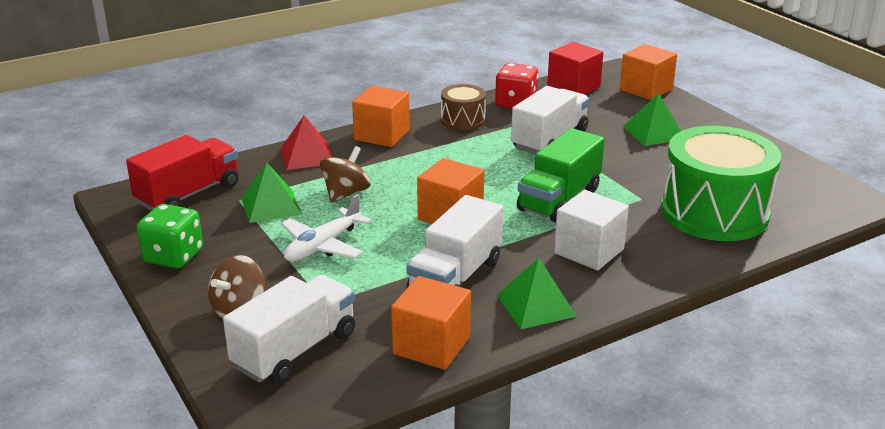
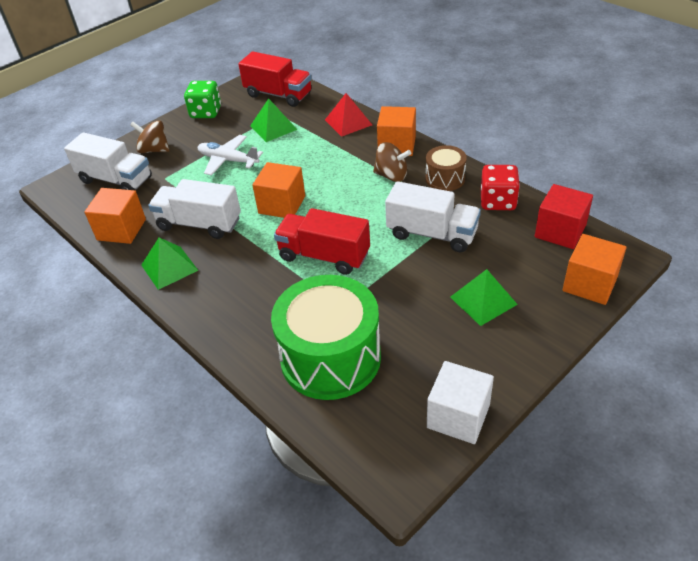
camera: 80 degrees right, 15 degrees up
brown spinning top [320,146,371,203] -> brown spinning top moved to [373,142,411,182]
green truck [517,128,605,222] -> red truck [274,208,370,275]
white cube [554,190,629,271] -> white cube moved to [427,361,494,444]

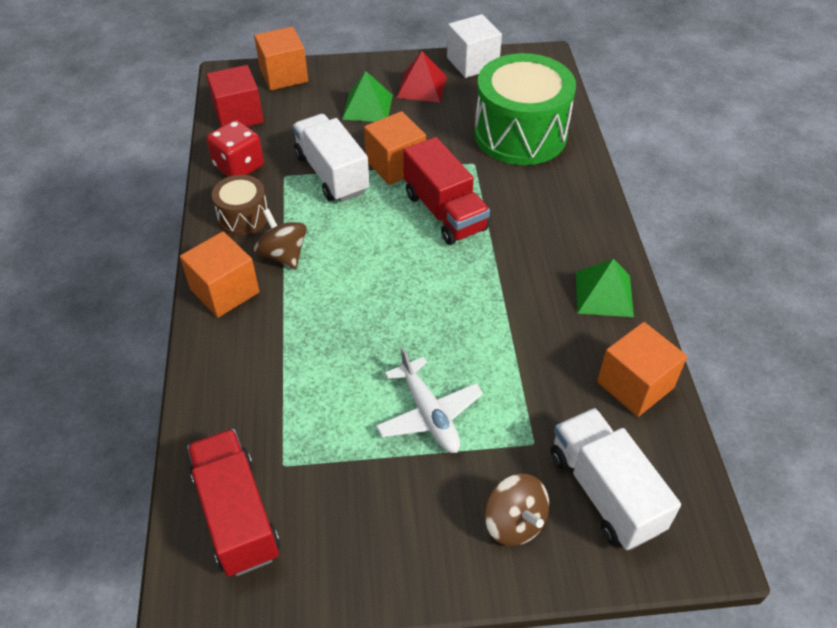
camera: 145 degrees left, 5 degrees up
white truck [148,179,241,239] -> none
green dice [184,81,221,118] -> none
green pyramid [250,99,297,142] -> none
orange cube [252,162,305,218] -> orange cube moved to [364,111,426,185]
red pyramid [325,93,372,137] -> red pyramid moved to [397,51,447,103]

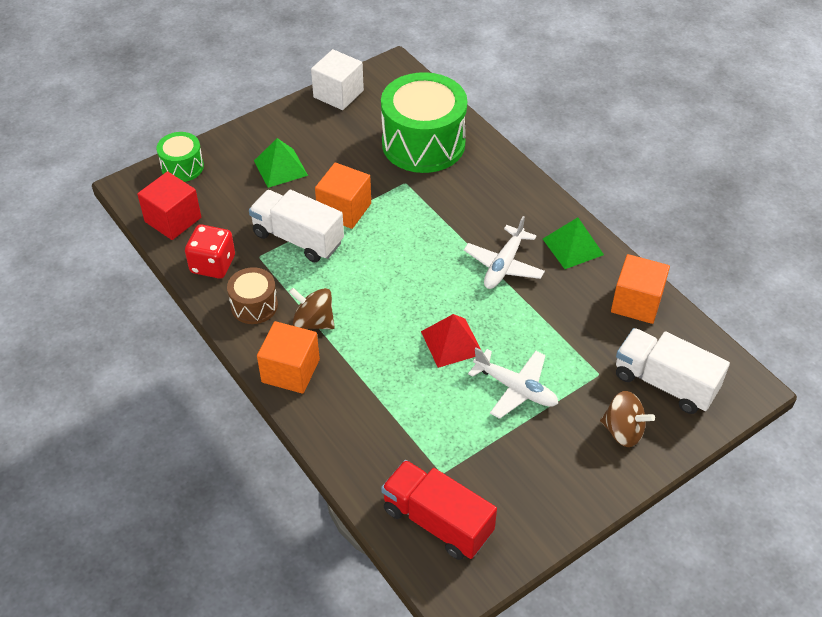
camera: 30 degrees left, 0 degrees up
orange cube [254,27,308,90] -> green drum [157,132,204,182]
red pyramid [397,51,447,103] -> red pyramid moved to [421,314,481,368]
red truck [403,137,490,245] -> none
none -> white plane [464,216,545,289]

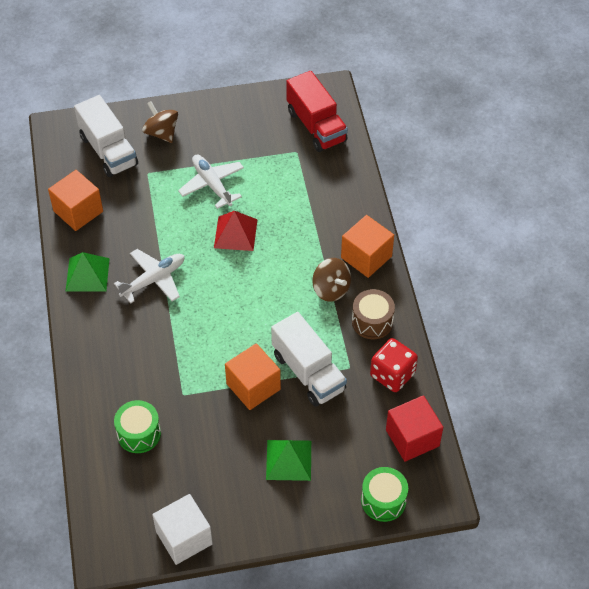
camera: 155 degrees left, 5 degrees up
green drum [381,72,467,173] -> green drum [114,400,161,453], size x0.50

